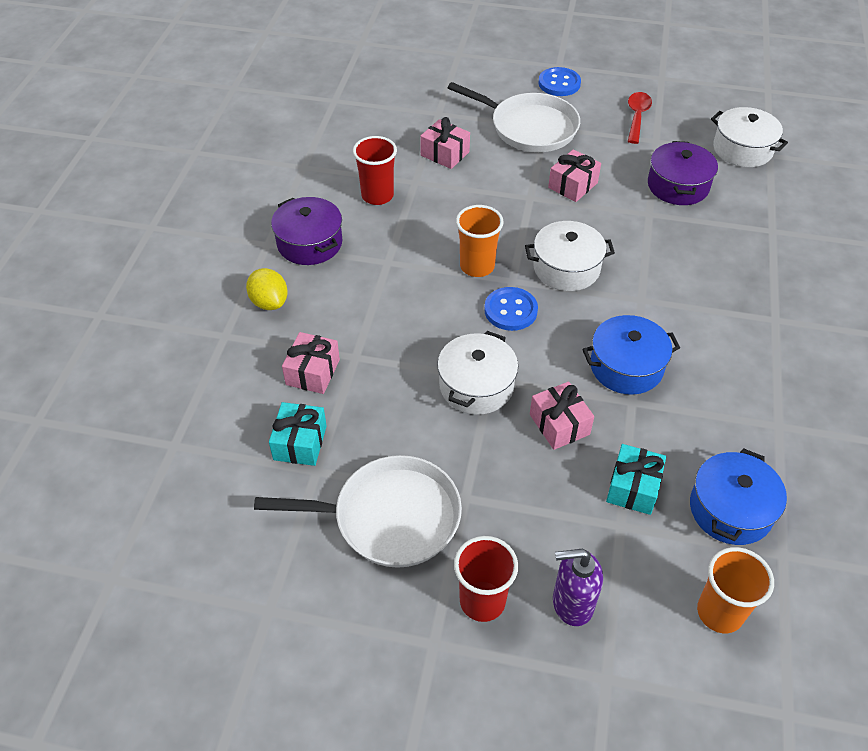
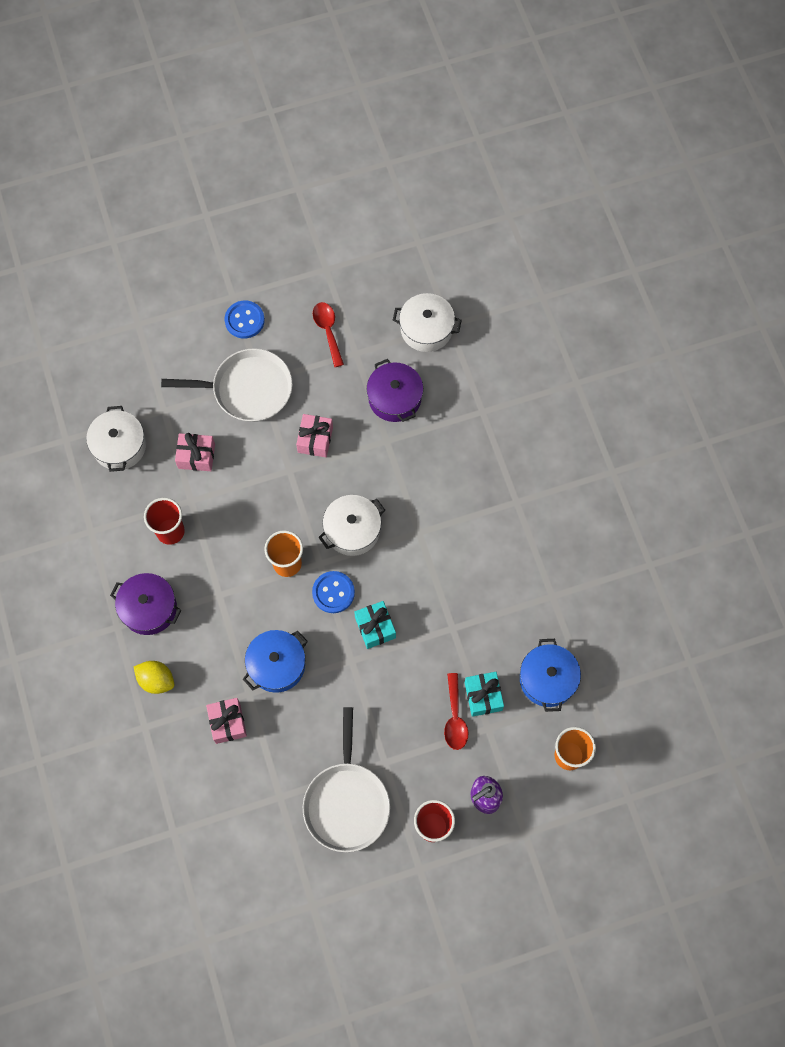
camera: 30 degrees left, 20 degrees up
white pan [254,455,462,568] -> white pan turned 120 degrees clockwise [303,707,390,852]
turquoise gift [269,402,327,466] -> turquoise gift moved to [354,601,396,649]
white pot [437,331,518,415] -> white pot moved to [86,406,146,472]
pink gift [530,381,594,450] -> none
blue pot [582,315,680,395] -> blue pot moved to [243,630,308,693]
none -> red spoon [444,673,468,750]

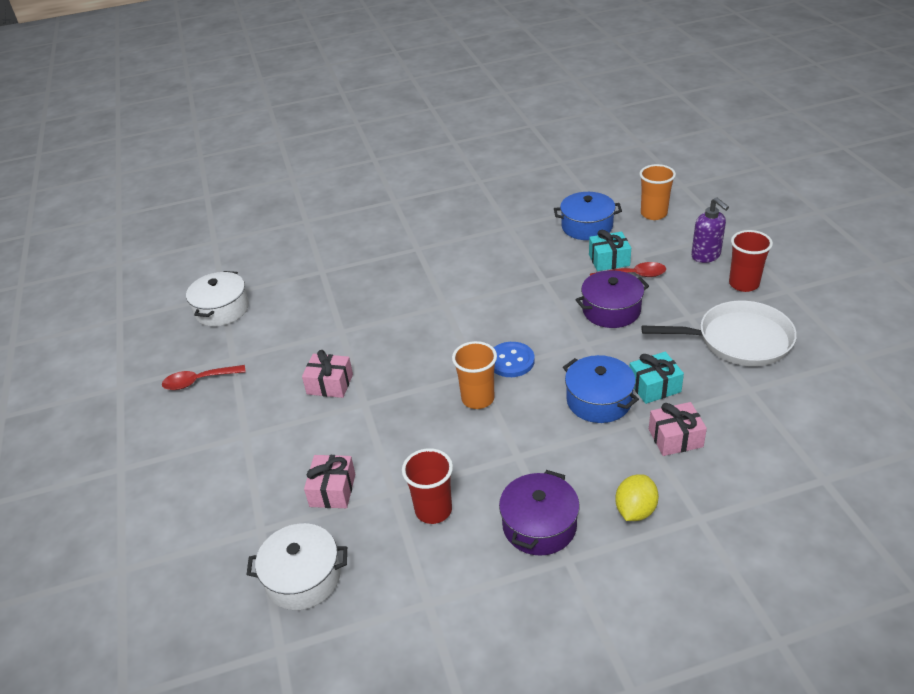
camera: 85 degrees left, 30 degrees down
white pan [161,348,293,422] -> none
blue button [225,301,265,339] -> none
white pot [318,495,385,556] -> none
turquoise gift [354,601,396,649] -> turquoise gift moved to [629,352,684,404]
purple pot [367,359,423,422] -> purple pot moved to [575,270,649,328]

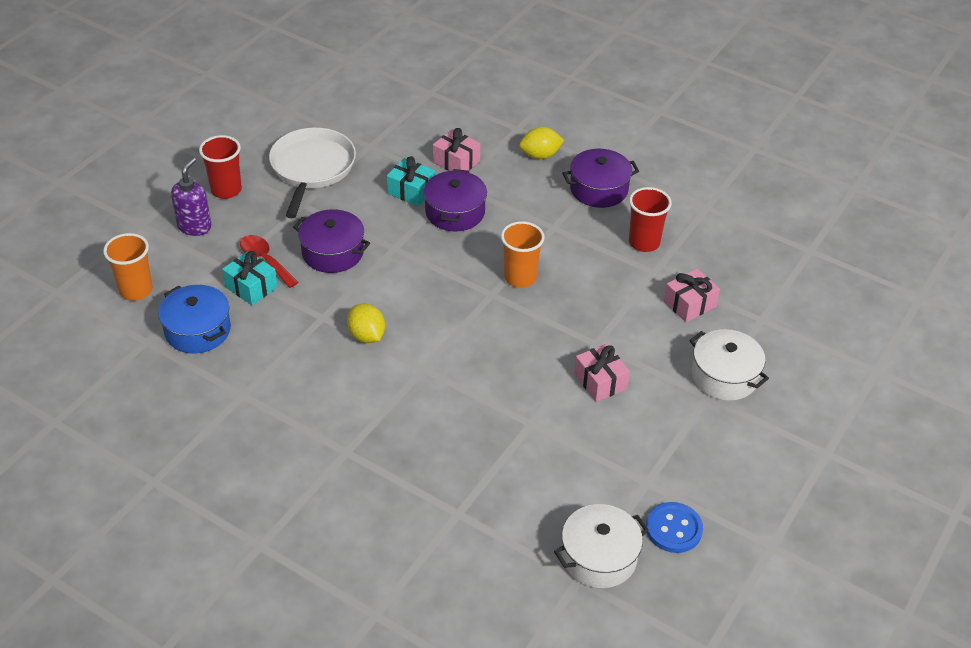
camera: 135 degrees left, 5 degrees up
red spoon [162,365,246,390] -> none
white pot [246,523,347,610] -> white pot moved to [689,329,769,401]
blue button [494,342,535,377] -> blue button moved to [646,502,703,553]
blue pot [563,355,639,423] -> purple pot [423,169,487,231]
white pan [641,301,797,366] -> white pan turned 45 degrees clockwise [269,127,356,218]
none -> yellow lemon [347,304,385,343]

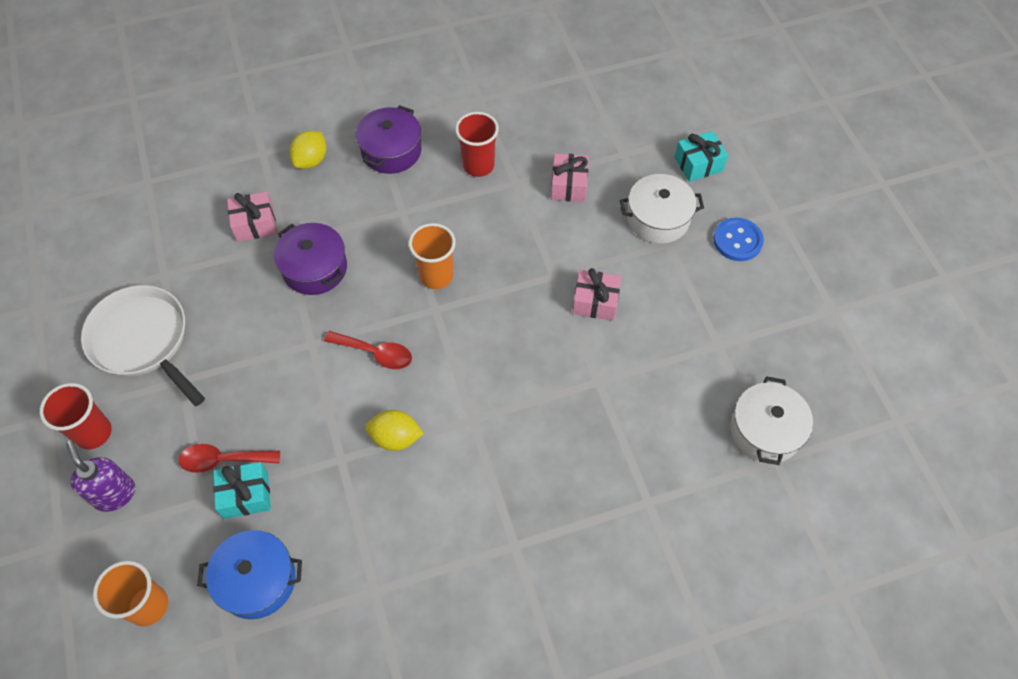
camera: 50 degrees left, 15 degrees up
purple pot [293,209,370,273] -> none
turquoise gift [387,156,435,206] -> turquoise gift moved to [674,131,728,182]
blue button [646,502,703,553] -> blue button moved to [713,217,764,261]
none -> red spoon [324,331,412,369]

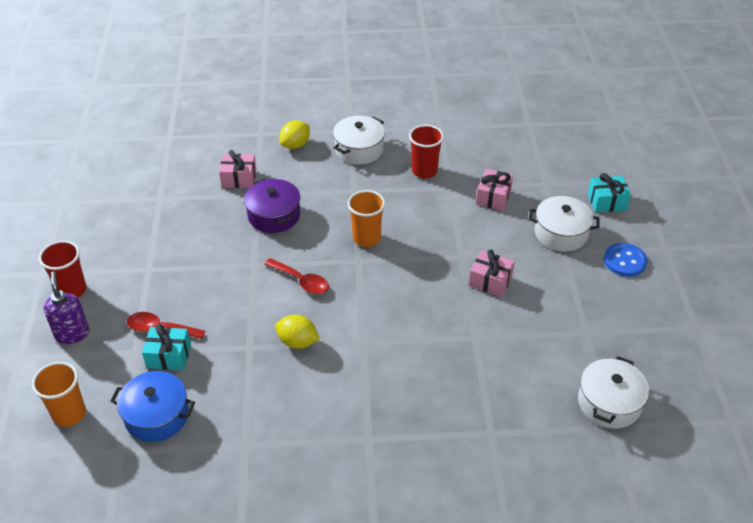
camera: 15 degrees right, 15 degrees down
white pan [81,285,205,406] -> none
purple pot [356,105,421,174] -> white pot [333,116,385,164]

